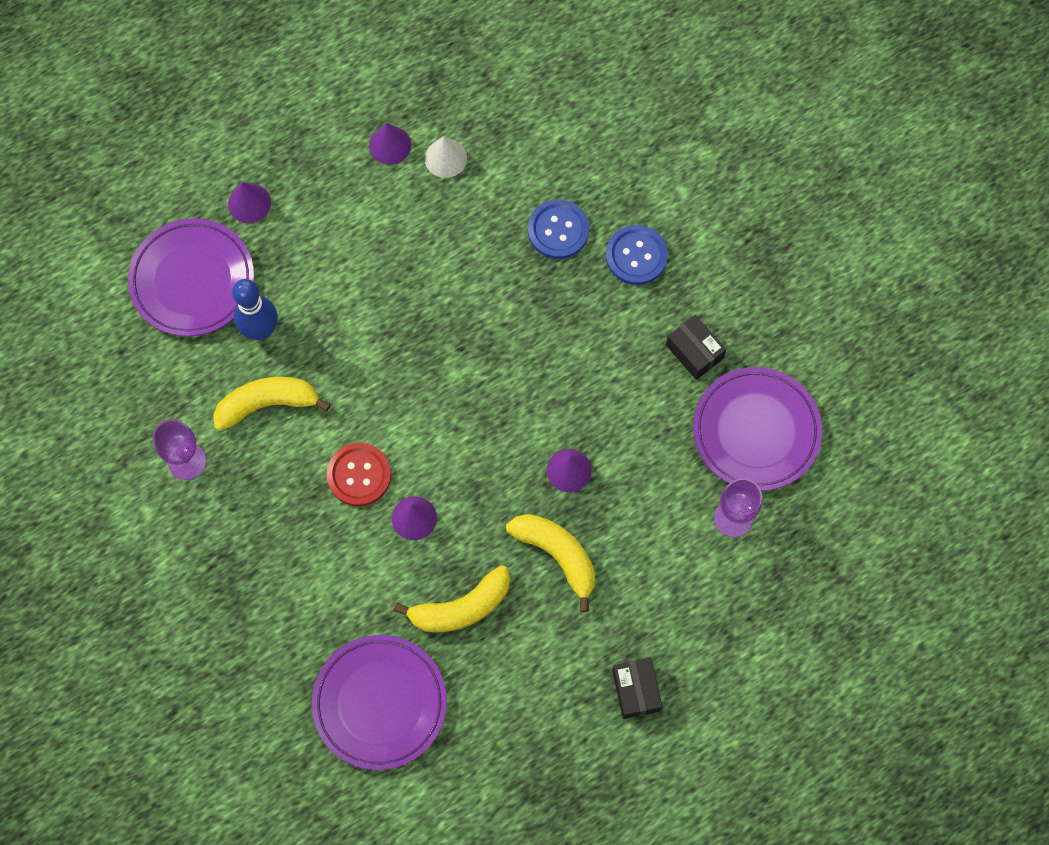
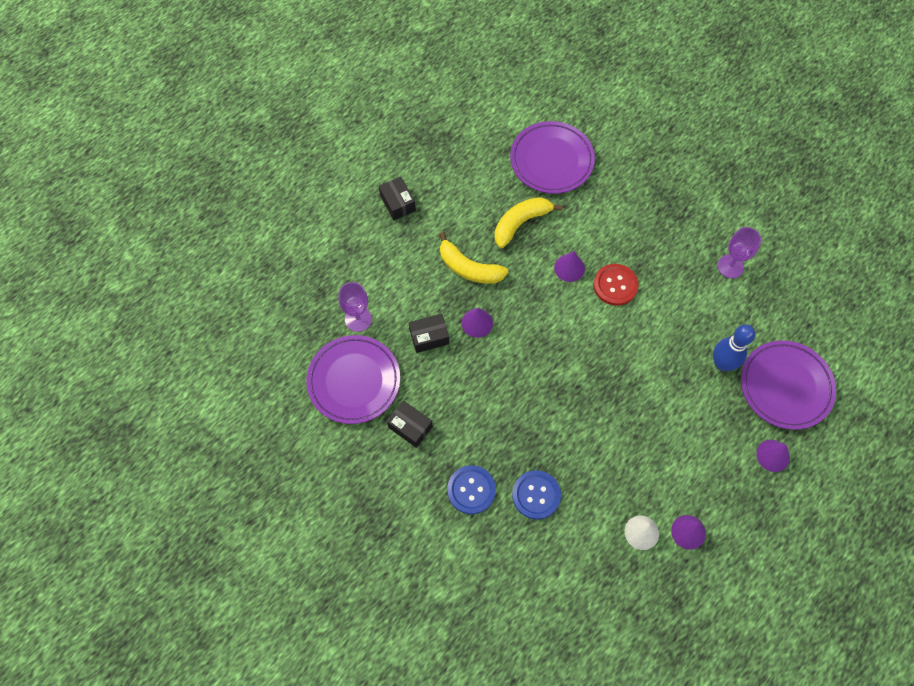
camera: 165 degrees right, 5 degrees down
yellow banana [213,377,331,431] -> none
none -> black box [409,314,449,353]

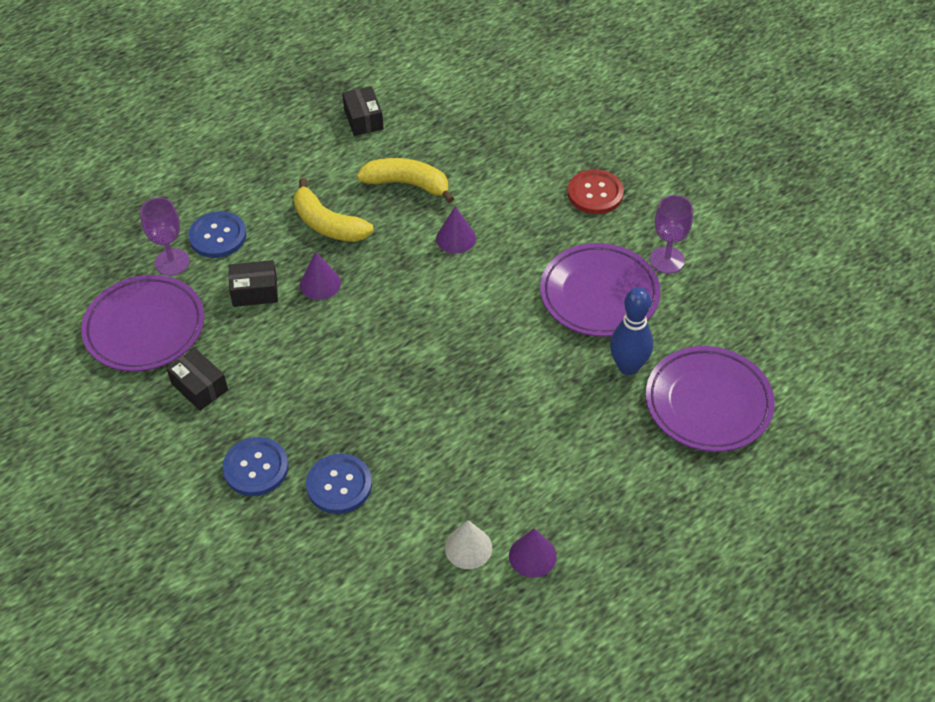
camera: 10 degrees right, 15 degrees down
black box [379,177,416,220] -> black box moved to [342,86,384,136]
yellow banana [494,197,563,248] -> yellow banana turned 45 degrees clockwise [357,158,454,203]
purple plate [510,121,595,194] -> purple plate moved to [540,243,661,337]
red button [594,264,639,306] -> red button moved to [568,169,624,214]
purple cone [756,440,790,472] -> none
none -> blue button [188,211,246,258]

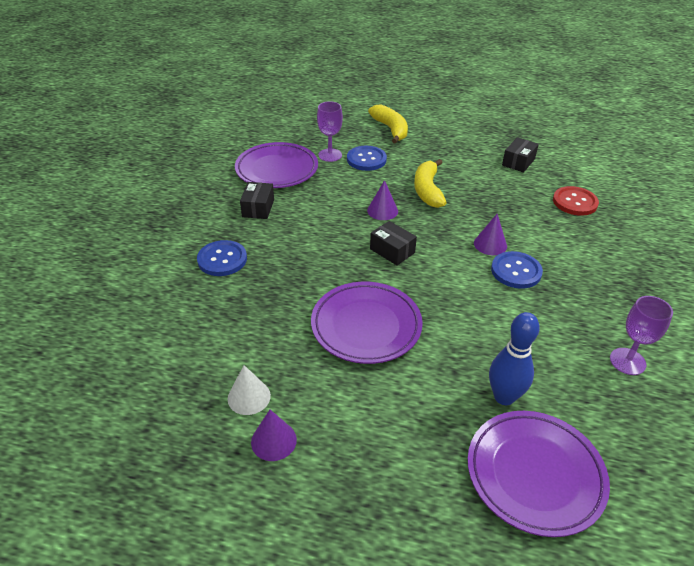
camera: 50 degrees right, 10 degrees down
black box [229,260,278,307] -> black box moved to [370,221,417,265]
blue button [306,454,372,514] -> blue button moved to [491,251,543,289]
yellow banana [357,158,454,203] -> yellow banana moved to [368,104,408,144]
purple plate [540,243,661,337] -> purple plate moved to [311,282,423,364]
red button [568,169,624,214] -> red button moved to [553,186,599,216]

